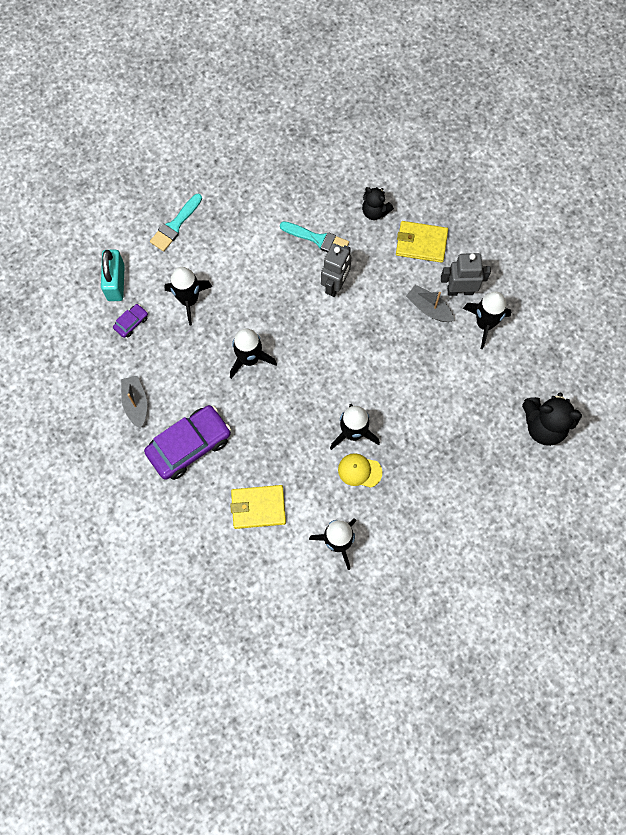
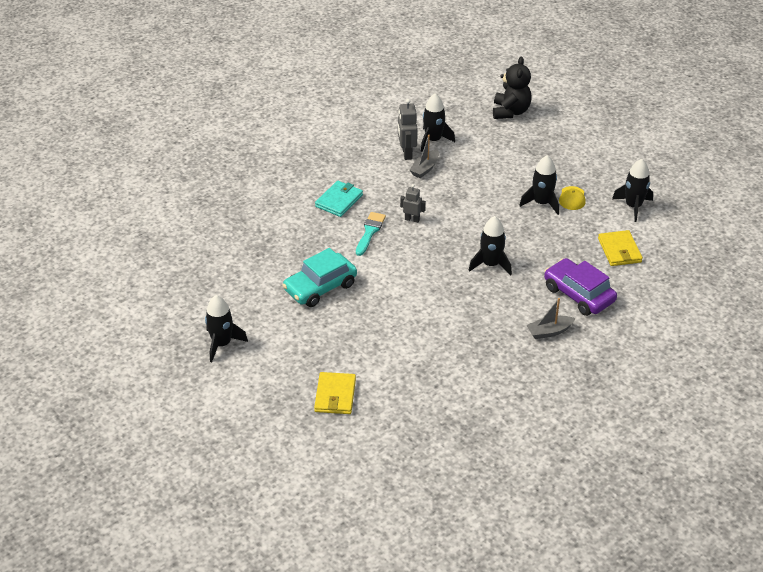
camera: 95 degrees left, 30 degrees down
turquoise padlock [101,250,125,301] -> none
purple car [113,304,148,338] -> none
turquoise brush [150,194,202,251] -> none
black rocket [164,267,212,325] -> black rocket moved to [205,295,248,362]
grey robot [321,243,351,297] -> grey robot [400,184,426,223], size x0.64
black teddy bear [362,187,394,220] -> turquoise wallet [315,181,363,217]
yellow wallet [396,221,448,263] -> yellow wallet moved to [314,372,356,414]
none -> turquoise car [282,248,357,307]

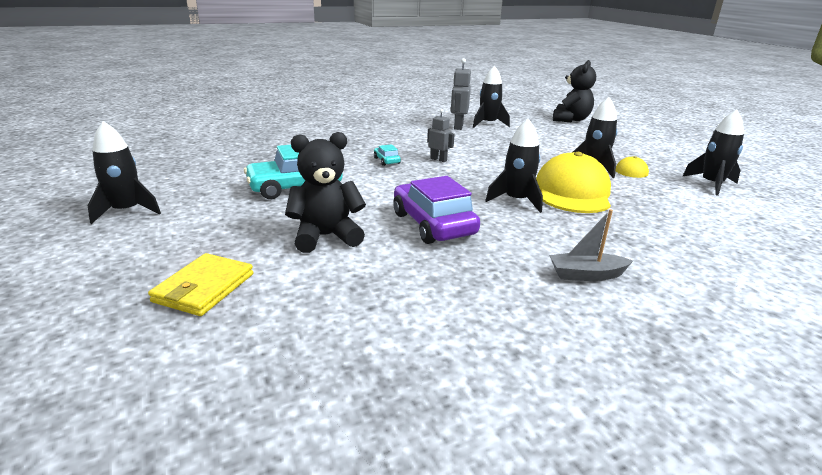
camera: 15 degrees right, 15 degrees down
turquoise wallet [315,181,363,217] -> none
turquoise brush [356,212,386,256] -> turquoise car [374,144,401,166]
grey boat [410,135,439,178] -> none
purple car [544,258,617,316] -> purple car moved to [393,176,480,244]
yellow wallet [598,230,643,266] -> none
none -> black teddy bear [285,132,366,253]
none -> yellow cap [536,152,611,213]

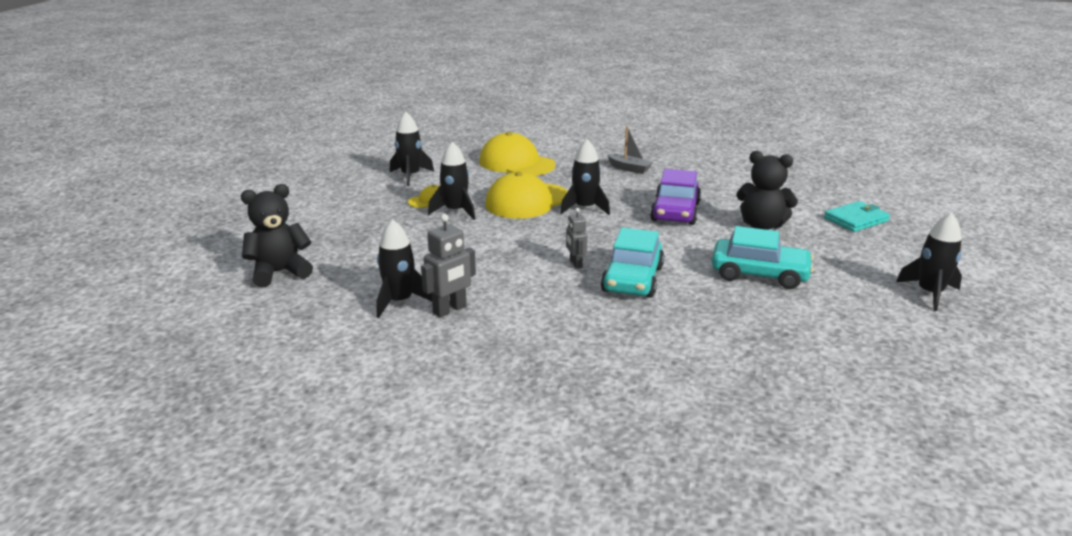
camera: 140 degrees left, 0 degrees up
yellow wallet [148,253,253,316] -> turquoise wallet [824,201,890,232]
turquoise car [374,144,401,166] -> turquoise car [601,228,664,298], size x2.24
none -> yellow cap [479,132,555,176]

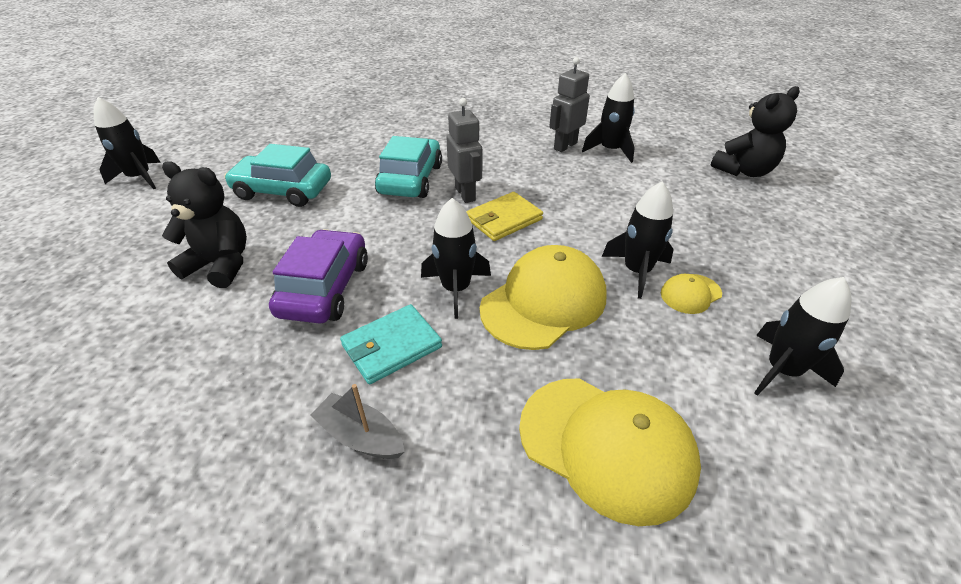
camera: 175 degrees right, 15 degrees up
grey robot [566,208,587,269] -> grey robot [446,98,482,203], size x1.55
turquoise wallet [824,201,890,232] -> turquoise wallet moved to [340,304,442,385]
none -> yellow wallet [466,192,543,241]

